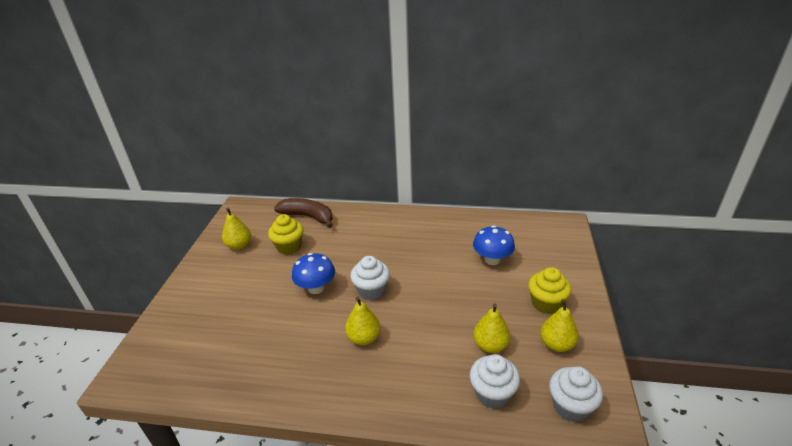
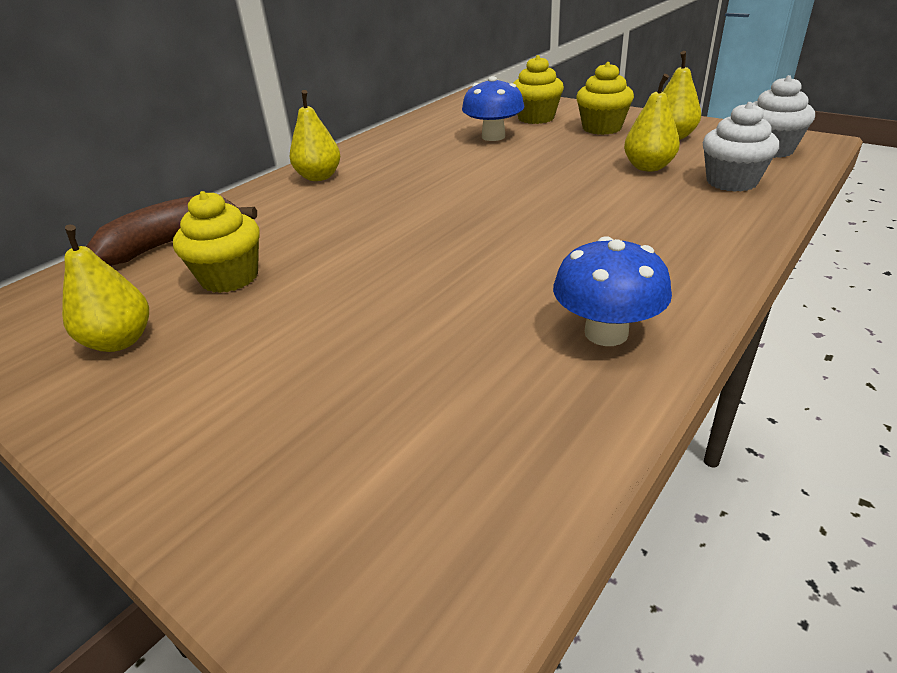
camera: 60 degrees left, 0 degrees up
blue mushroom [292,253,335,294] -> blue mushroom moved to [553,236,672,346]
yellow pear [345,297,381,345] -> yellow pear moved to [290,90,340,181]
white cupcake [350,256,390,300] -> none
none -> yellow cupcake [513,55,564,124]

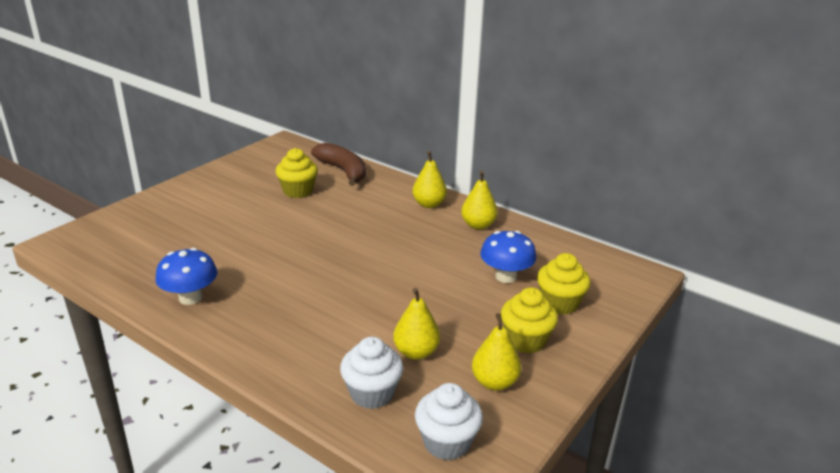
camera: 85 degrees right, 5 degrees down
yellow pear [62,224,149,352] -> yellow pear moved to [461,171,498,230]

